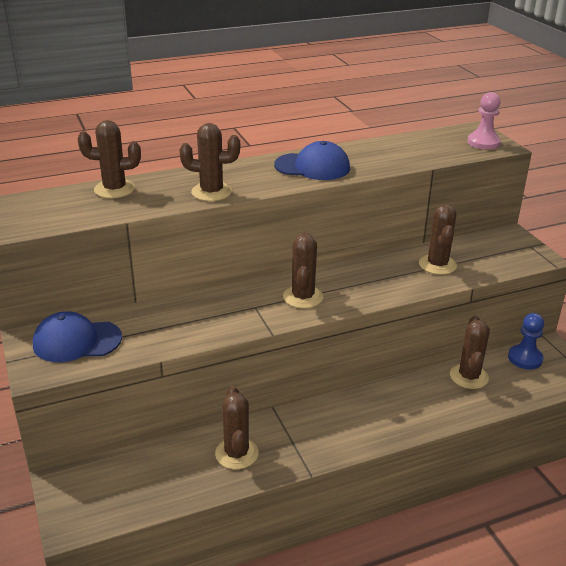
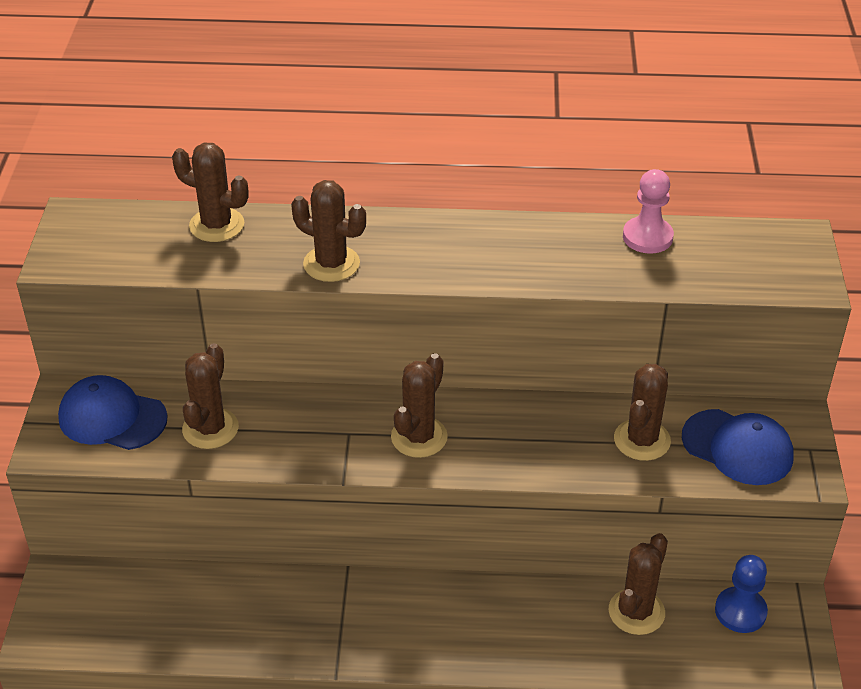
camera: 25 degrees right, 10 degrees up
brown cactus [215,386,258,469] -> brown cactus moved to [182,343,239,449]
blue cap [274,141,350,180] -> blue cap moved to [682,409,794,485]
pink pawn [467,92,501,150] -> pink pawn moved to [623,169,674,254]

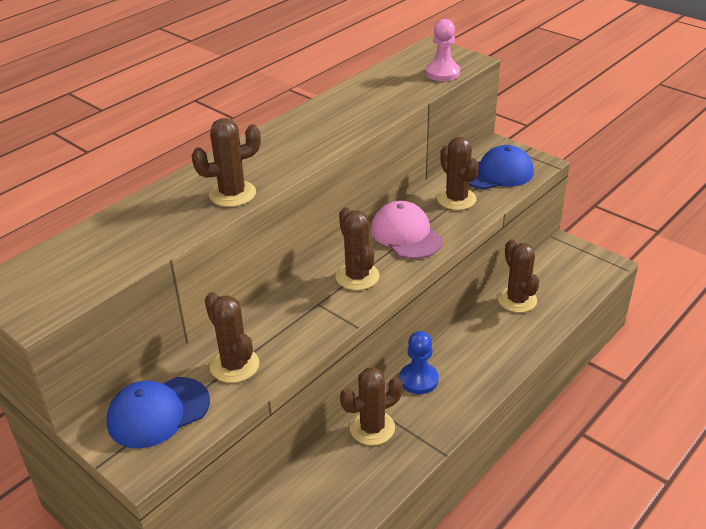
camera: 50 degrees left, 5 degrees down
brown cactus [172,143,249,242] -> brown cactus moved to [340,367,403,446]
pink pawn [623,169,674,254] -> pink pawn moved to [425,19,460,81]
blue pawn [715,555,768,633] -> blue pawn moved to [400,331,439,394]
none -> pink cap [370,201,443,259]

